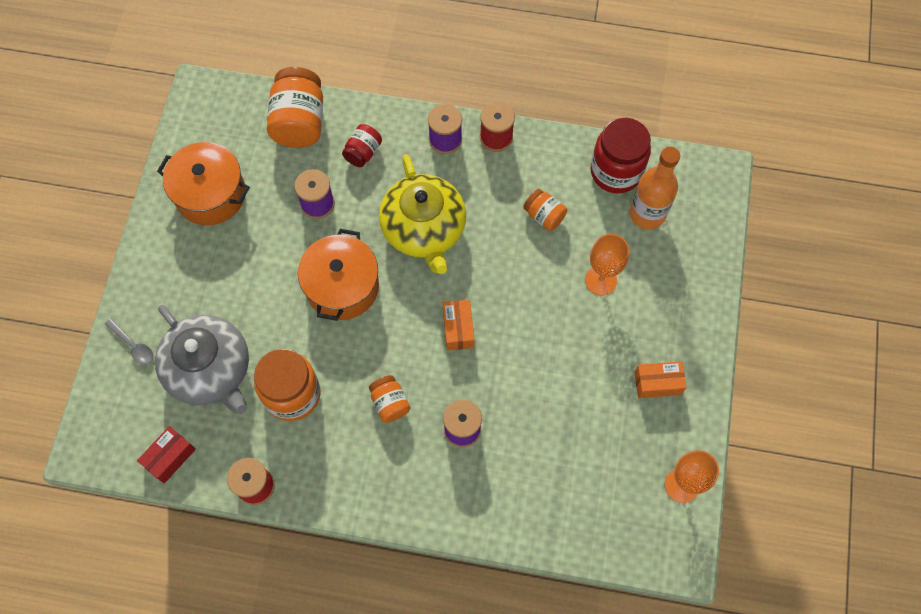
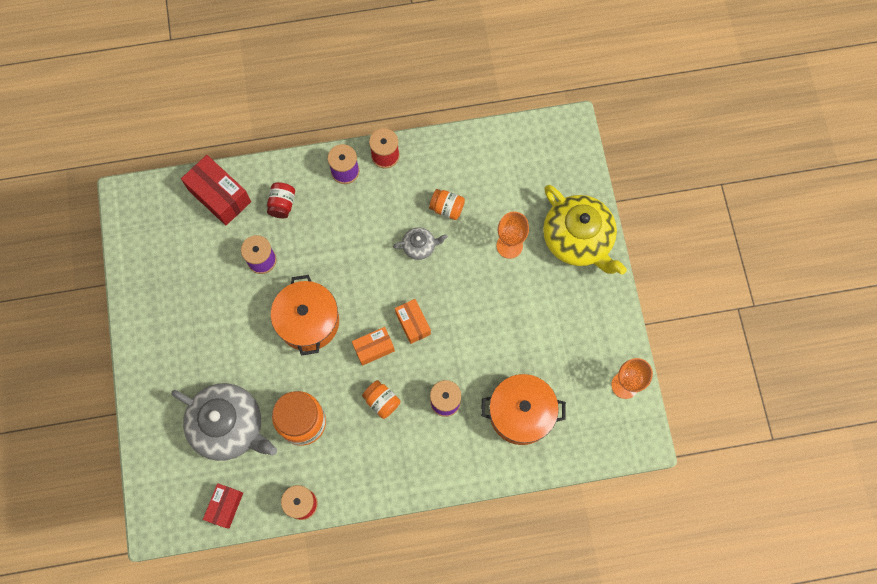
camera: 20 degrees left, 5 degrees up
grey spoon [105,318,154,365] -> none
orange pot [157,142,250,225] -> orange pot moved to [481,374,566,445]
orange jar [267,67,323,148] -> red box [181,155,251,225]
yellow teapot [379,154,466,274] -> yellow teapot moved to [543,185,627,275]
red jar [591,118,651,193] -> none
orange bottle [630,146,680,229] -> none
orange box [634,361,687,398] -> orange box moved to [352,327,395,366]
none -> grey teapot [393,228,448,260]

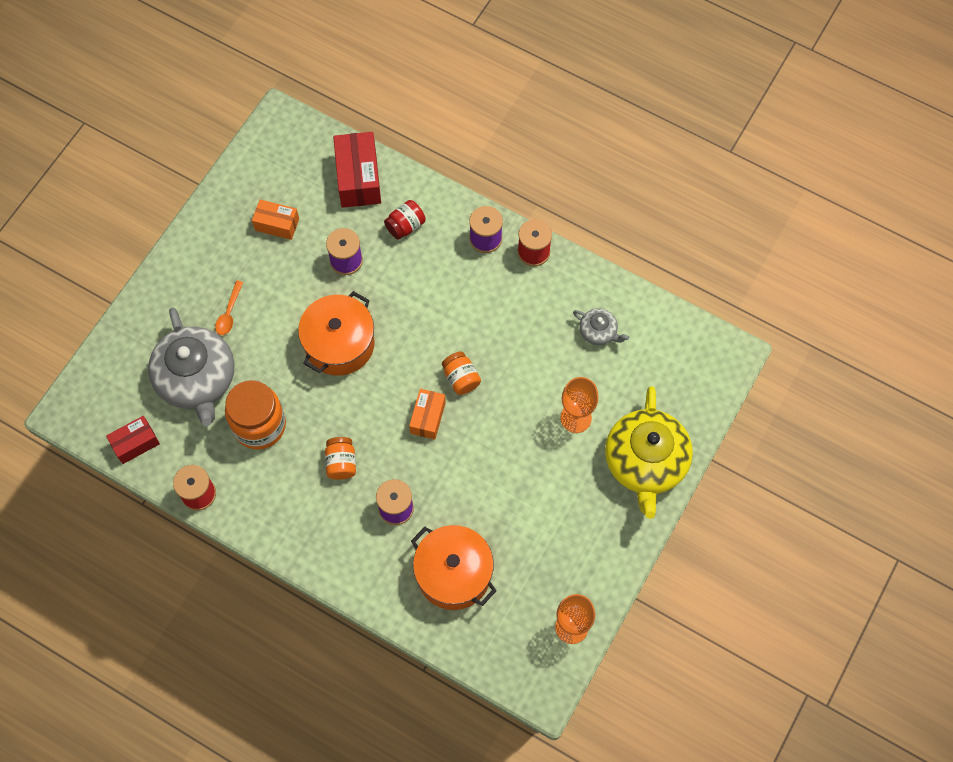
camera: 40 degrees right, 5 degrees down
orange box [352,327,395,366] -> orange box moved to [252,200,299,240]
grey teapot [393,228,448,260] -> grey teapot moved to [573,309,629,345]
orange jar [429,189,465,220] -> orange jar moved to [442,351,481,395]
none -> orange spoon [215,281,243,335]

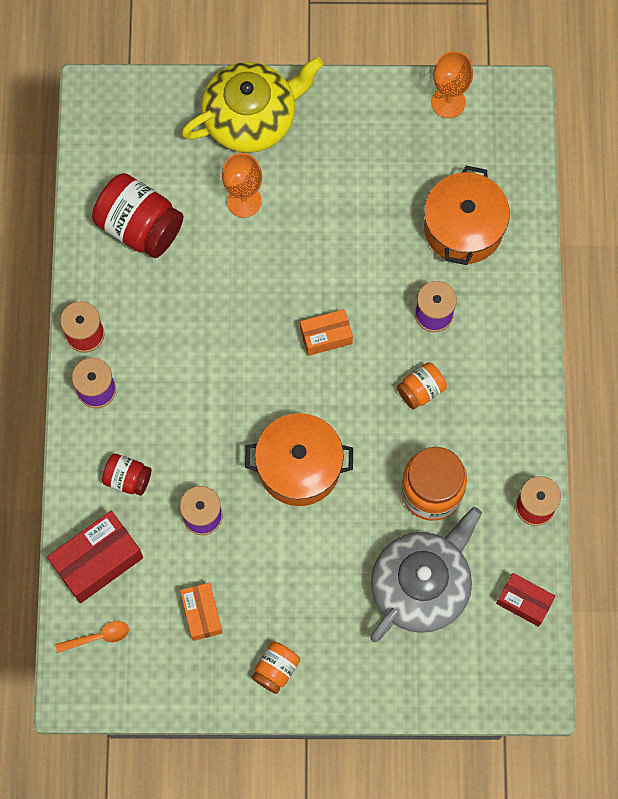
camera: 120 degrees left, 5 degrees up
orange spoon [215,281,243,335] -> orange spoon moved to [55,621,129,653]
orange jar [442,351,481,395] -> orange jar moved to [252,642,300,694]
grey teapot [573,309,629,345] -> red jar [92,173,183,258]

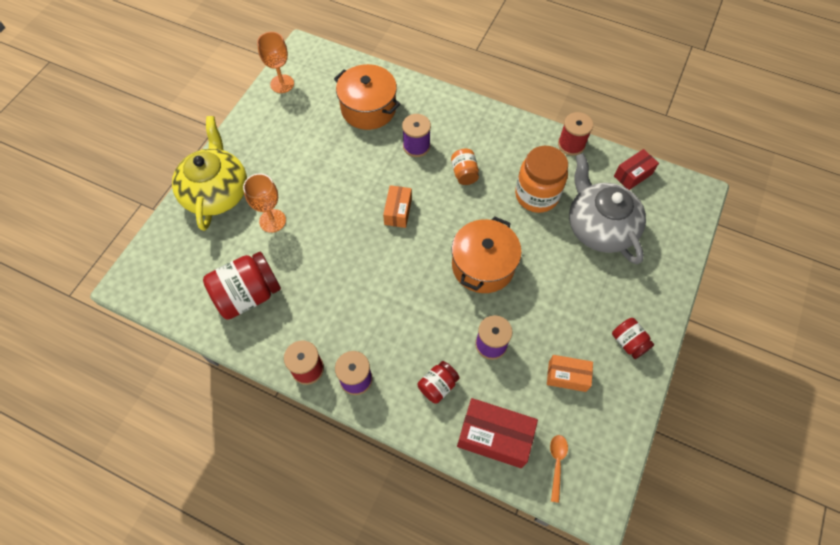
camera: 65 degrees left, 10 degrees down
red box [47,511,143,603] -> red box turned 60 degrees counterclockwise [457,398,538,468]
orange jar [252,642,300,694] -> red jar [612,318,654,359]

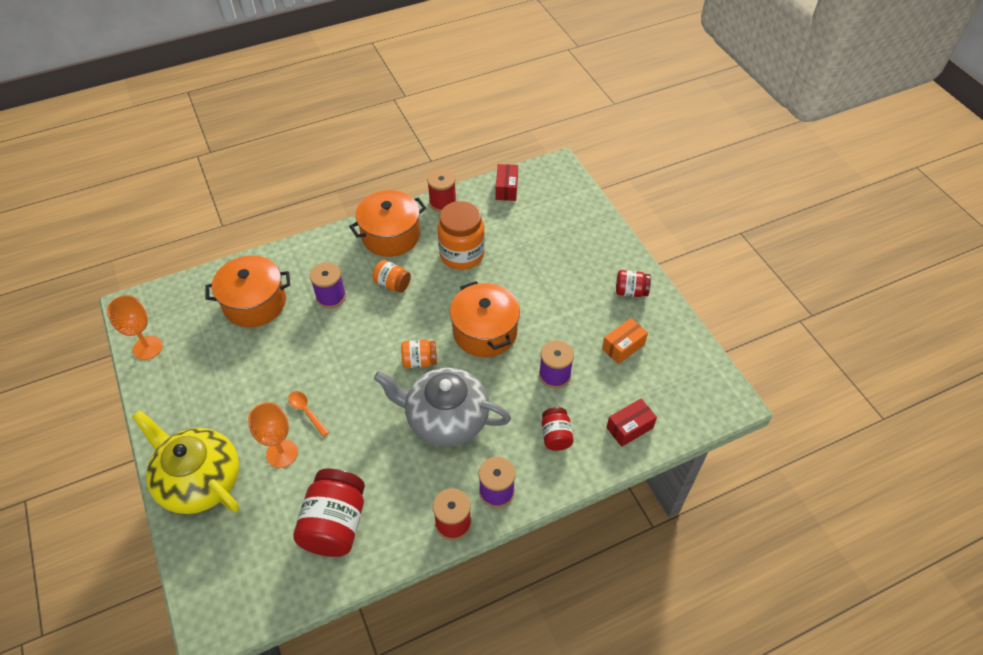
camera: 50 degrees left, 10 degrees down
orange box [383,185,412,228] -> none
red box [457,398,538,468] -> red box [606,399,657,447], size x0.62
orange spoon [550,435,568,503] -> orange spoon moved to [288,391,329,437]
grey teapot [569,153,646,264] -> grey teapot moved to [374,367,511,447]
none -> orange pot [349,190,426,257]
none -> orange jar [401,340,437,368]

